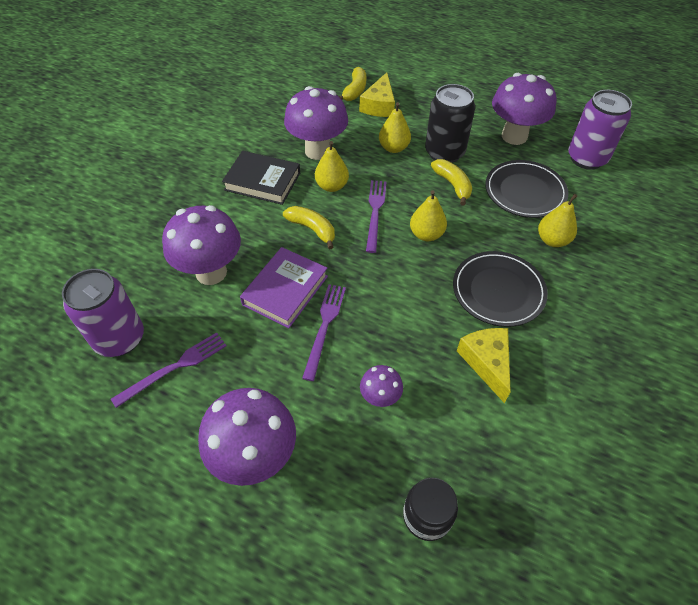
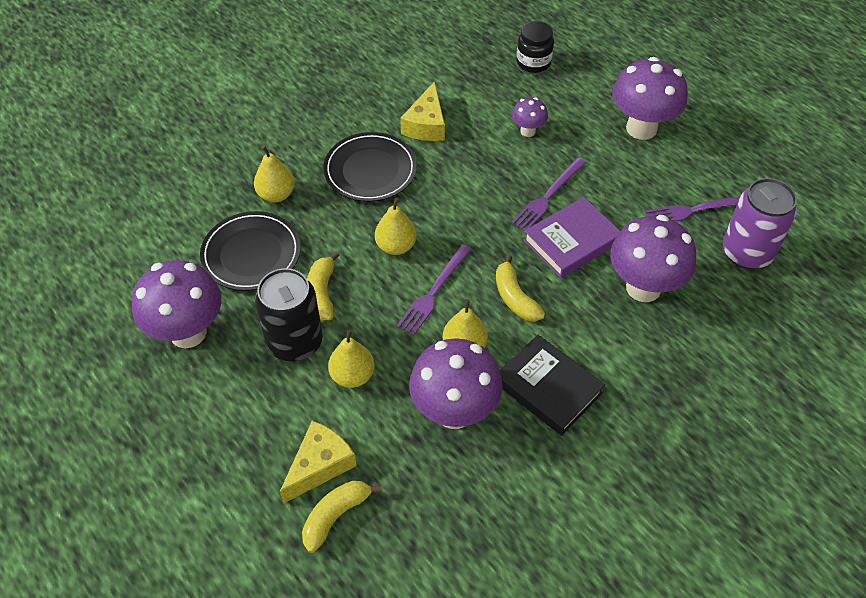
camera: 155 degrees left, 0 degrees up
purple can [568,90,632,170] -> none

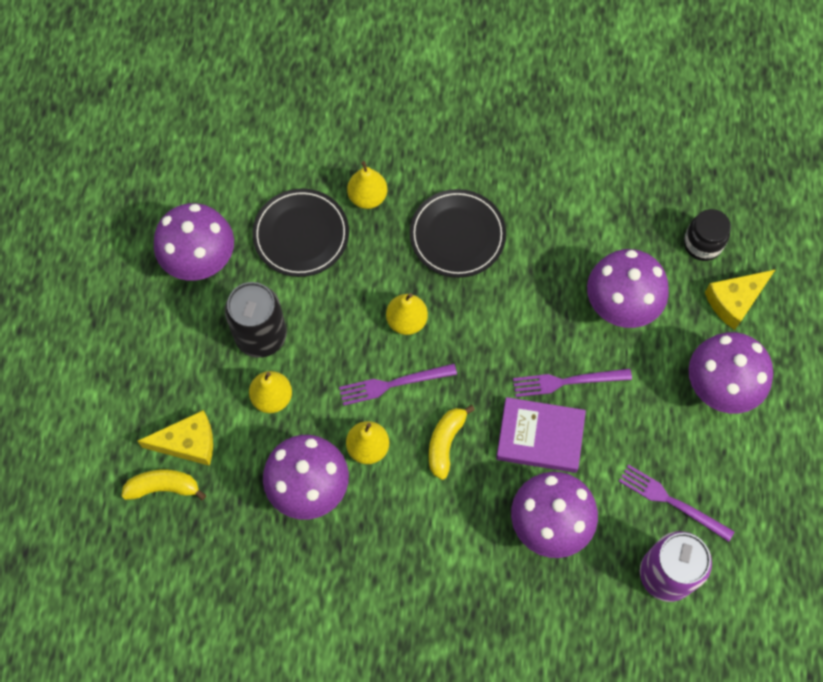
camera: 45 degrees right, 15 degrees up
yellow banana [307,251,340,320] -> none
yellow cheese [400,81,445,141] -> yellow cheese moved to [705,269,776,330]
black book [500,334,605,436] -> none
purple mushroom [512,97,548,137] -> purple mushroom [587,249,669,328], size x2.01

